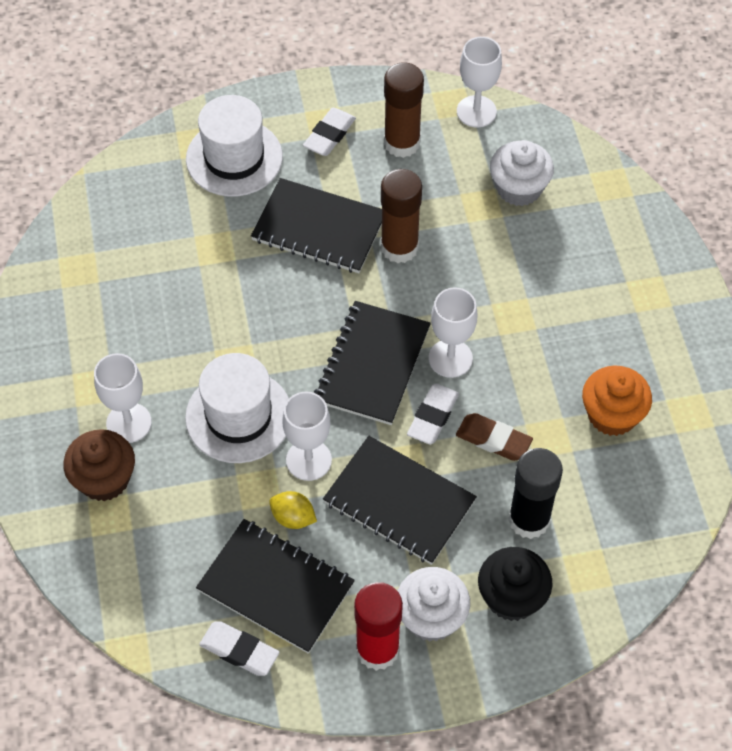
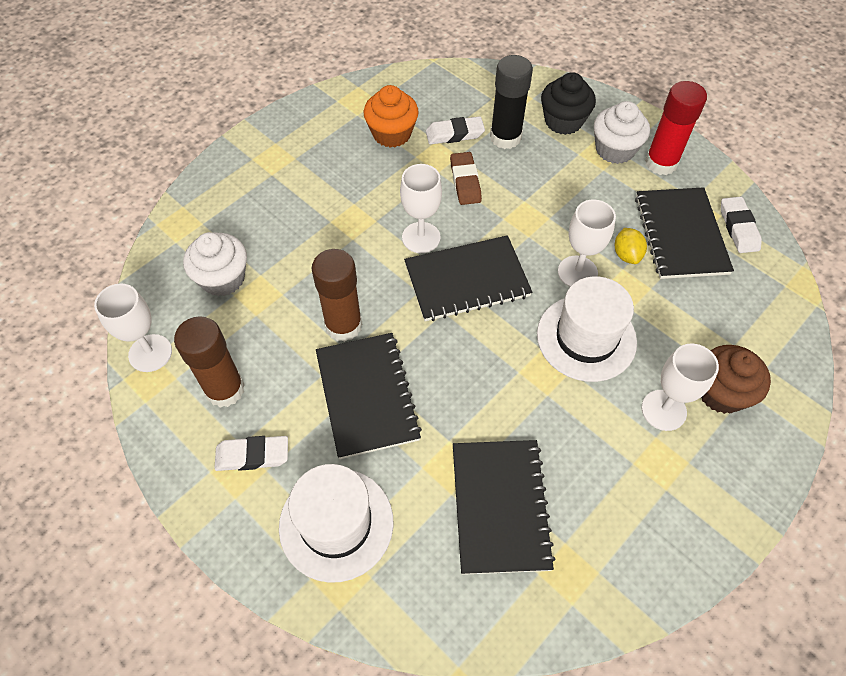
camera: 125 degrees left, 0 degrees up
black notebook [323,436,477,565] -> black notebook moved to [453,440,555,575]
white eraser [407,384,459,445] -> white eraser moved to [426,116,485,144]

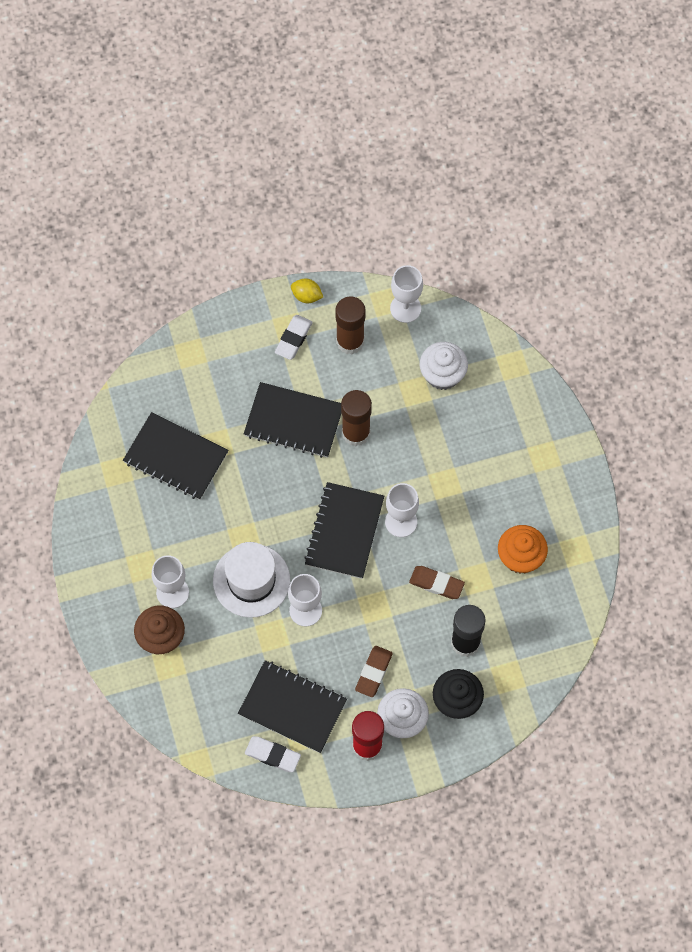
camera: 120 degrees right, 10 degrees up
white hat [279,464,393,583] -> none
white eraser [426,116,485,144] -> none
yellow lemon [615,228,647,264] -> yellow lemon moved to [291,279,323,303]
none -> brown eraser [355,646,393,697]

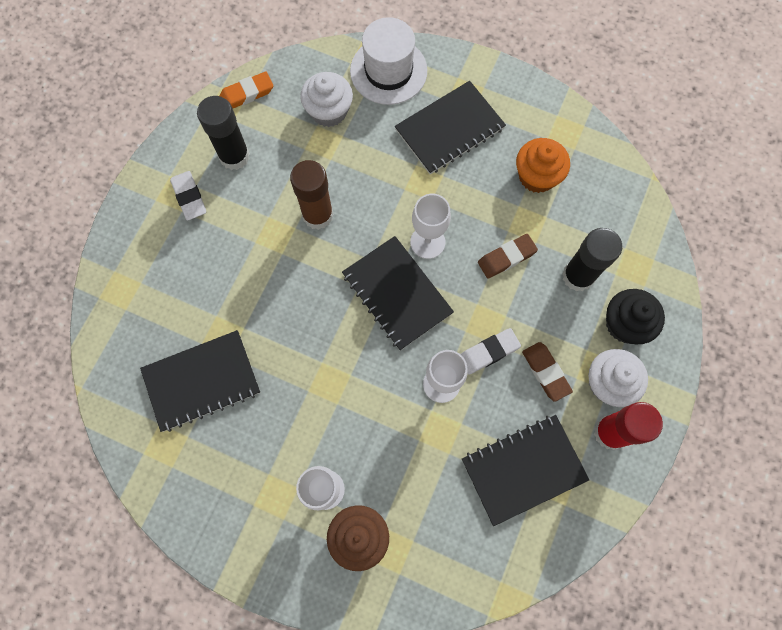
camera: 50 degrees left, 5 degrees up
white hat [213,542,290,618] -> white hat moved to [350,17,427,105]
black notebook [244,382,341,458] -> black notebook moved to [395,81,506,174]
white eraser [245,736,301,772] -> white eraser moved to [461,328,521,375]
yellow lemon [291,279,323,303] -> none
brown glue stick [335,296,366,354] -> black glue stick [197,96,250,170]
white goblet [390,265,423,323] -> orange eraser [219,71,273,108]

